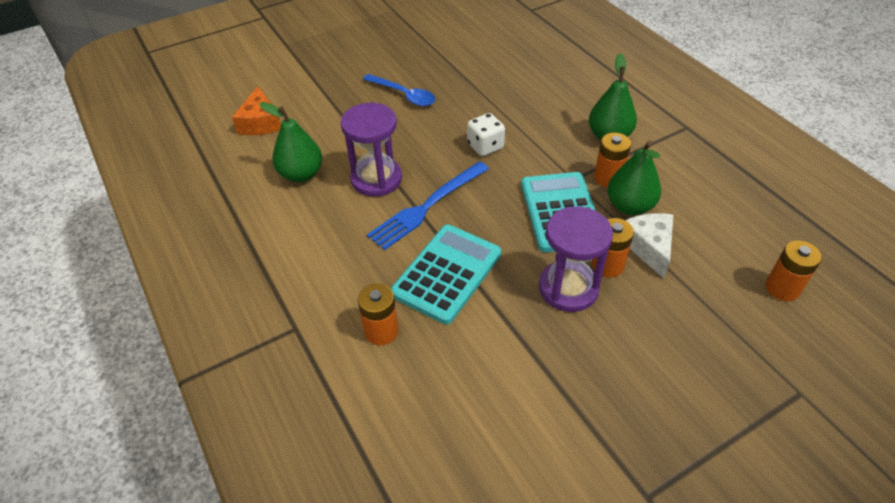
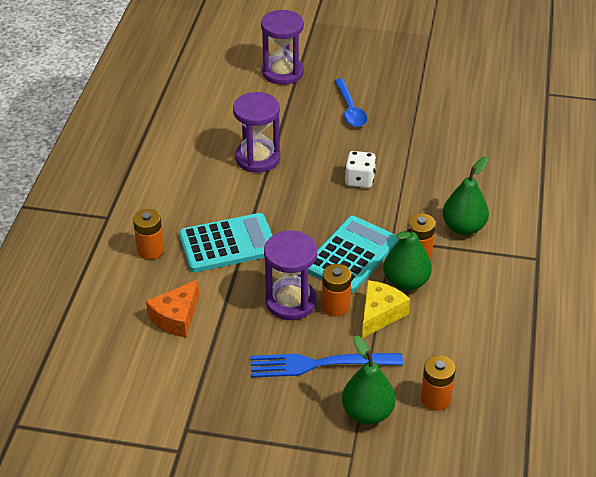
camera: 40 degrees right, 5 degrees down
orange cheese [232,86,281,135] -> orange cheese moved to [146,280,199,337]
green pear [259,102,322,182] -> green pear moved to [342,335,395,425]
blue fork [367,161,489,250] -> blue fork moved to [250,353,403,378]
white cheese [625,213,673,278] -> yellow cheese [362,280,410,338]
none -> purple hourglass [261,10,304,85]

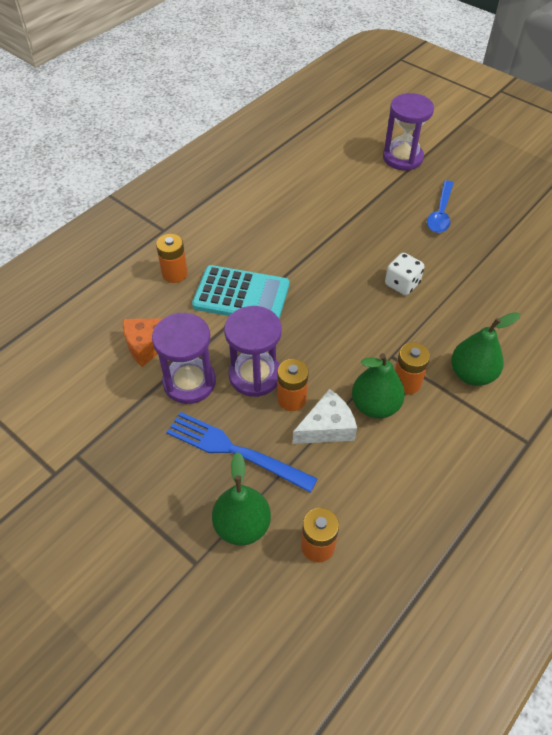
camera: 30 degrees right, 10 degrees up
purple hourglass [233,92,280,173] -> purple hourglass moved to [152,313,216,404]
turquoise calculator [308,216,398,293] -> none
yellow cheese [362,280,410,338] -> white cheese [293,389,357,444]

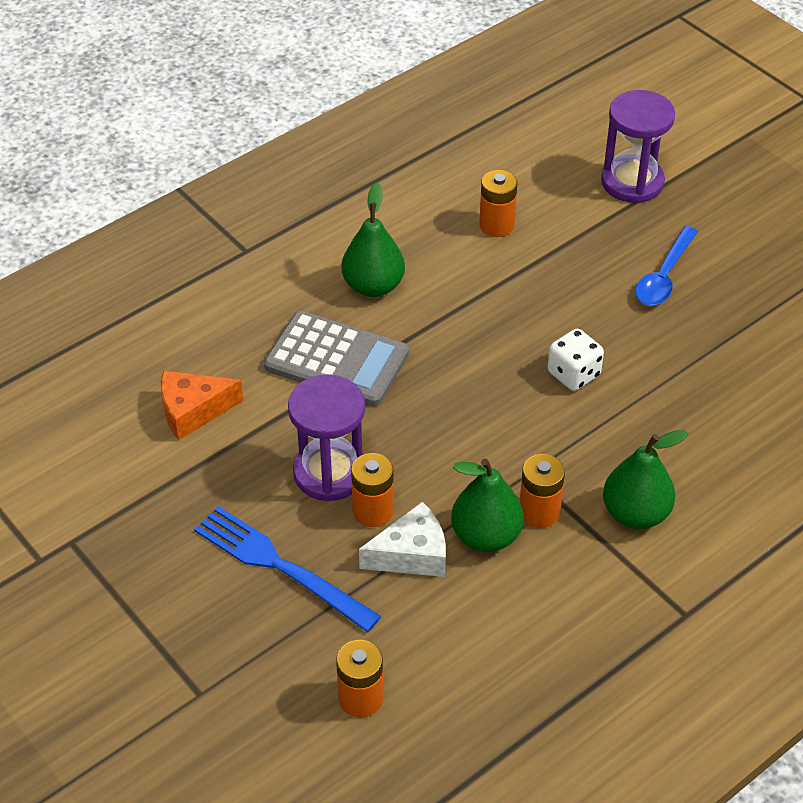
camera: 10 degrees right, 5 degrees down
purple hourglass [152,313,216,404] -> none
orange battery [156,234,188,283] -> orange battery moved to [479,170,517,237]
turquoise calculator [192,265,289,319] -> grey calculator [264,311,409,406]
green pear [212,452,271,546] -> green pear moved to [342,183,405,297]

